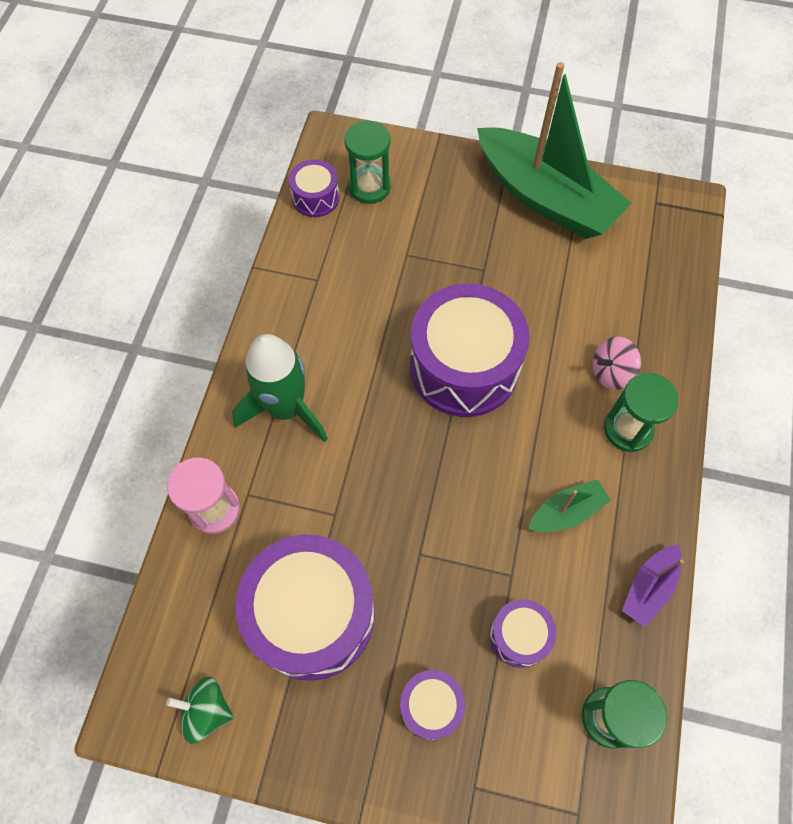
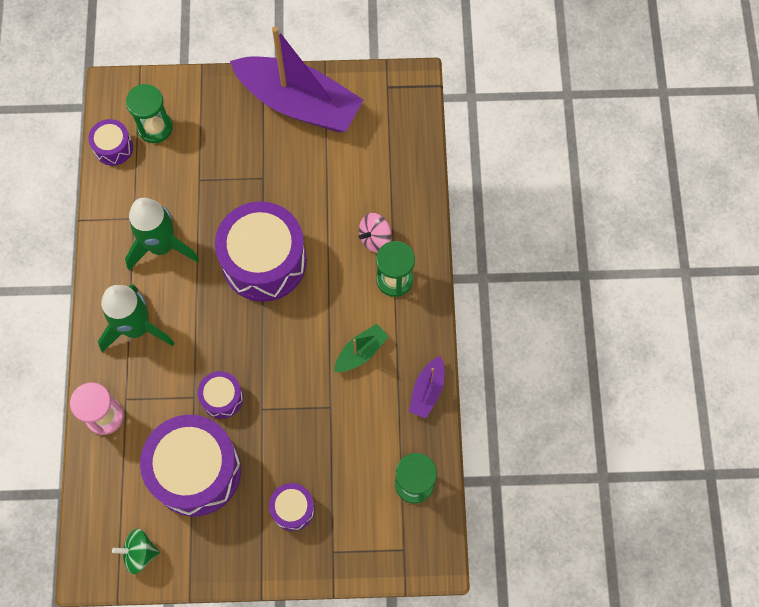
camera: 15 degrees left, 5 degrees up
green boat [477,62,631,239] -> purple boat [230,27,363,132]
purple drum [489,599,556,668] -> purple drum moved to [197,371,243,419]
none -> green rocket [125,198,199,270]

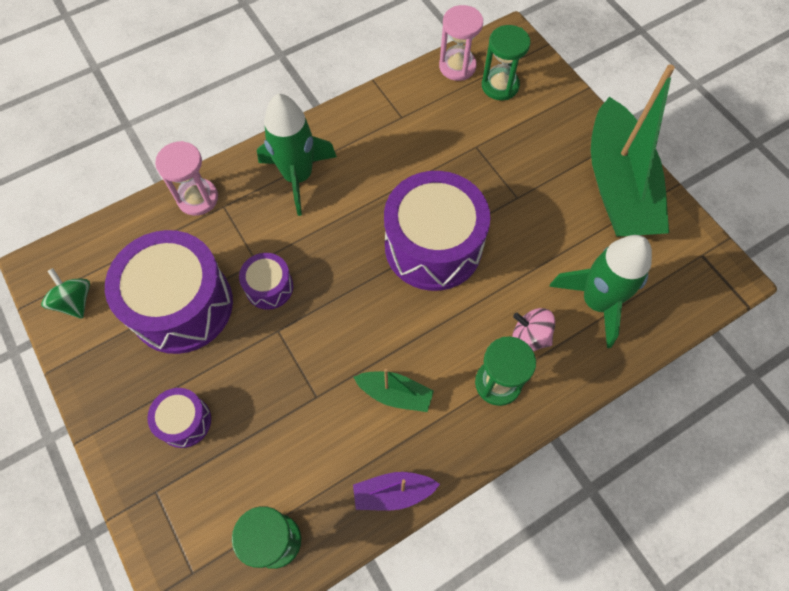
camera: 60 degrees right, 5 degrees down
purple drum [88,119,133,166] -> pink hourglass [439,5,483,81]
green rocket [125,198,199,270] -> green rocket moved to [549,235,652,348]
purple boat [230,27,363,132] -> green boat [591,64,675,237]

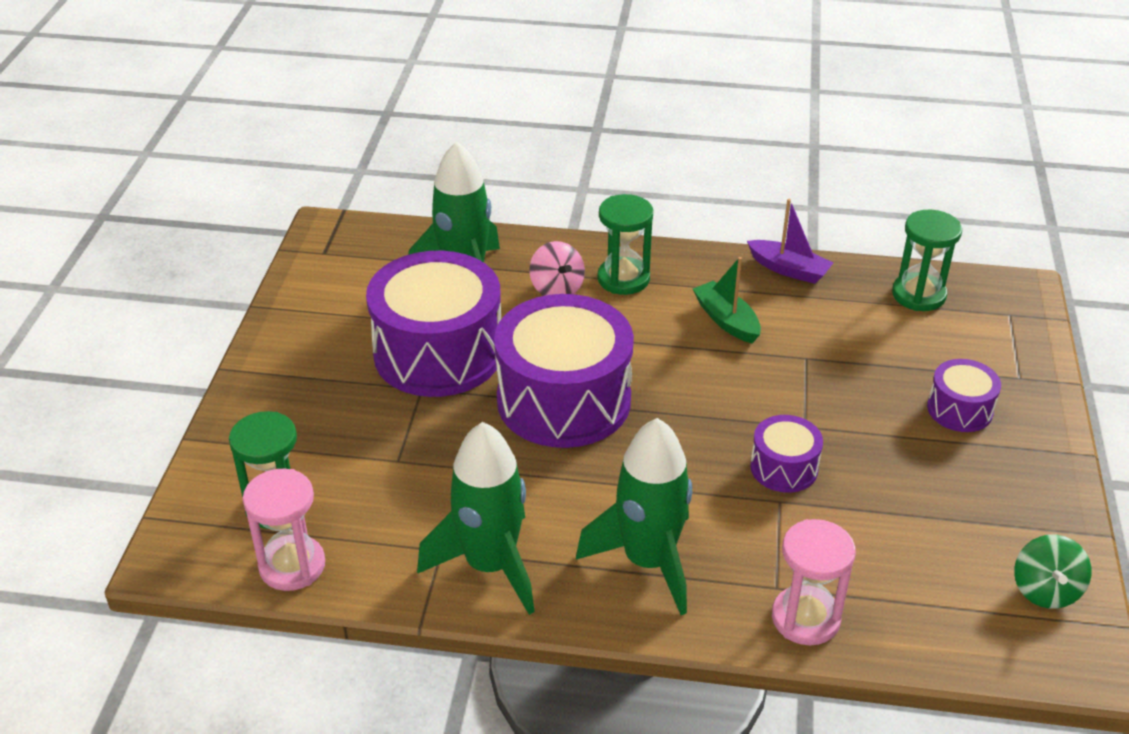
camera: 140 degrees left, 25 degrees down
purple drum [105,230,233,354] -> purple drum moved to [366,251,501,397]
green boat [591,64,675,237] -> none
none -> green rocket [417,422,534,615]

